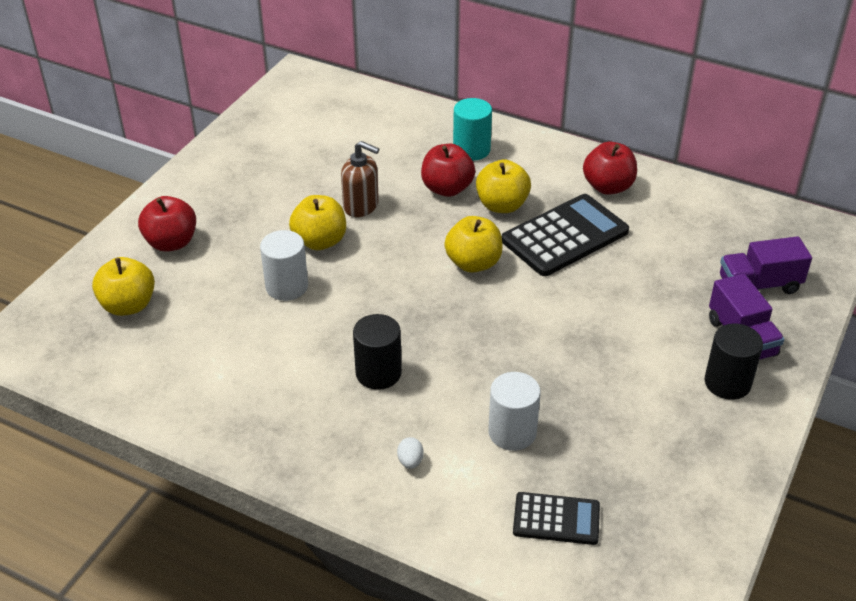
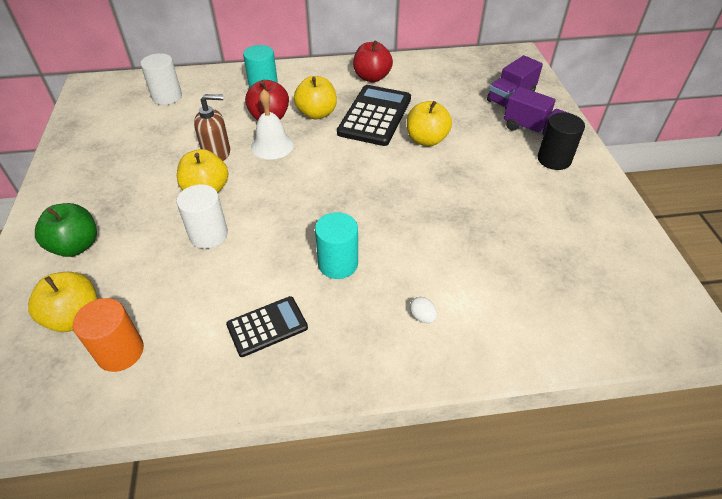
camera: 35 degrees left, 5 degrees up
red apple [138,196,196,252] -> green apple [35,203,97,257]
black cylinder [353,314,402,390] -> turquoise cylinder [315,212,358,279]
yellow apple [444,216,503,273] -> yellow apple moved to [407,101,452,146]
white cylinder [488,372,541,451] -> white cylinder moved to [140,53,182,105]
black calculator [513,492,600,545] -> black calculator moved to [226,296,308,357]
none -> orange cylinder [73,298,144,372]
none -> white bell [251,89,294,160]

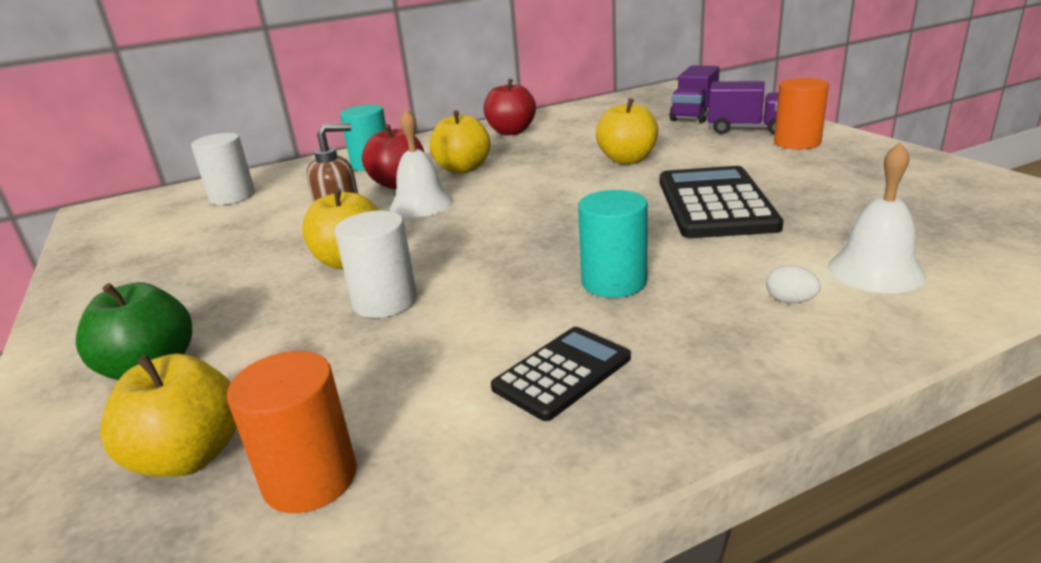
camera: 15 degrees left, 20 degrees down
black calculator [337,85,411,146] -> black calculator moved to [660,166,783,238]
black cylinder [537,113,585,170] -> orange cylinder [774,78,829,149]
none -> white bell [828,143,926,293]

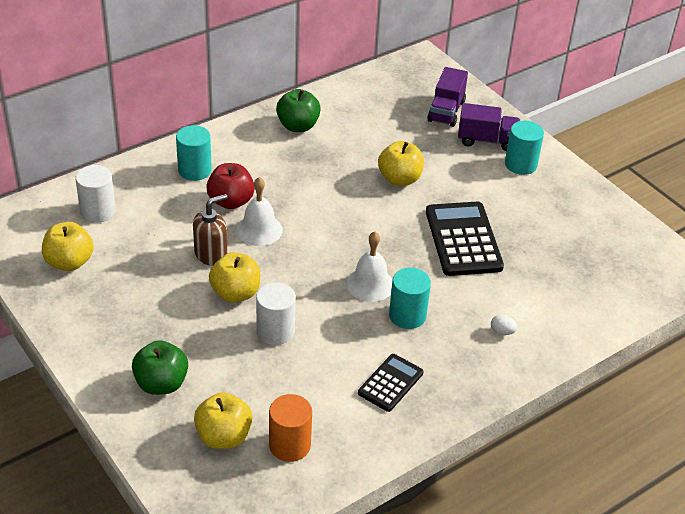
camera: 15 degrees left, 15 degrees up
yellow apple [429,110,490,173] -> yellow apple moved to [42,222,94,271]
red apple [484,79,536,135] -> green apple [276,89,321,132]
orange cylinder [774,78,829,149] -> turquoise cylinder [505,121,544,175]
white bell [828,143,926,293] -> white bell moved to [346,232,393,302]

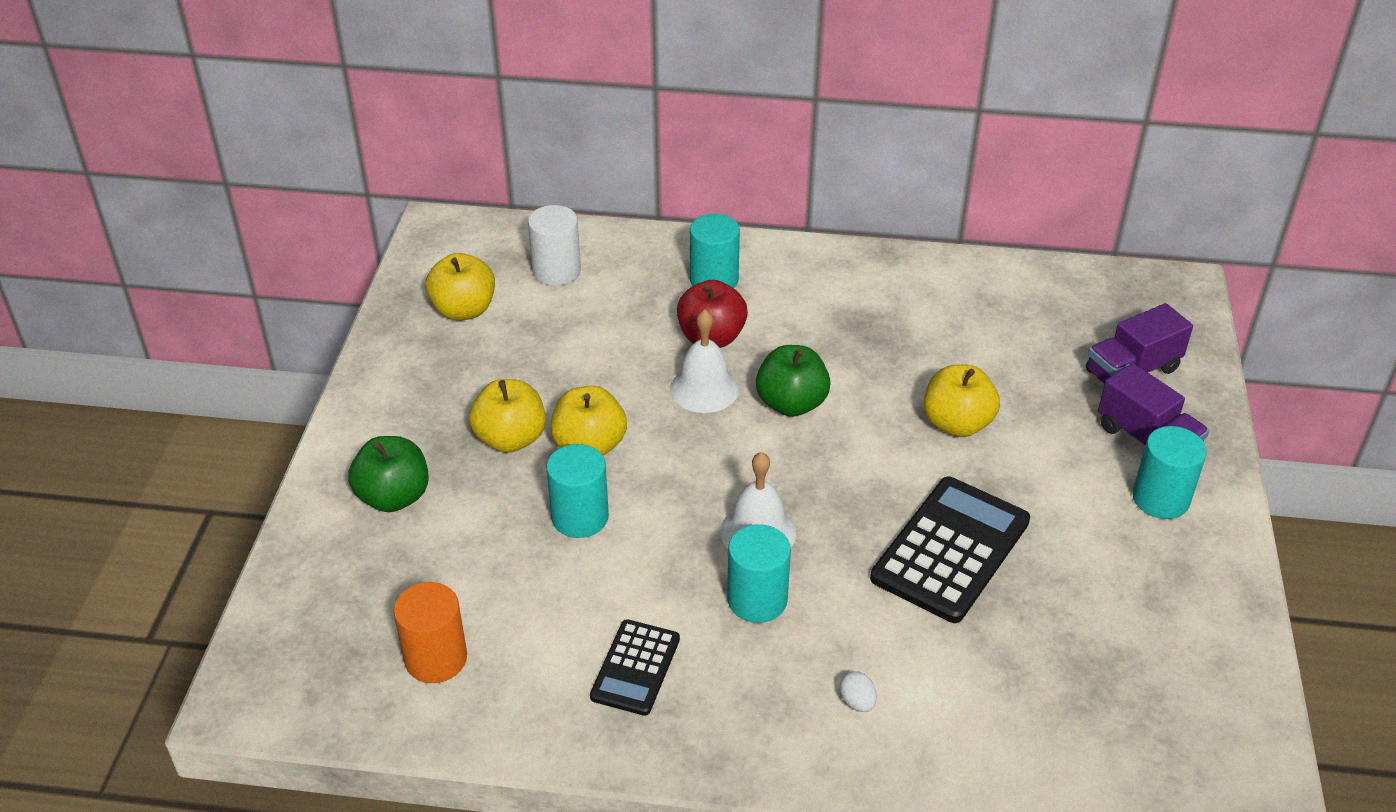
camera: 45 degrees right, 0 degrees up
brown soap dispenser [193,194,228,266] -> none
yellow apple [194,392,252,449] -> yellow apple moved to [469,379,546,453]
white cylinder [256,282,296,345] -> turquoise cylinder [546,444,609,538]
green apple [276,89,321,132] -> green apple moved to [756,345,831,417]
black calculator [358,354,424,412] -> black calculator turned 120 degrees clockwise [590,619,680,716]

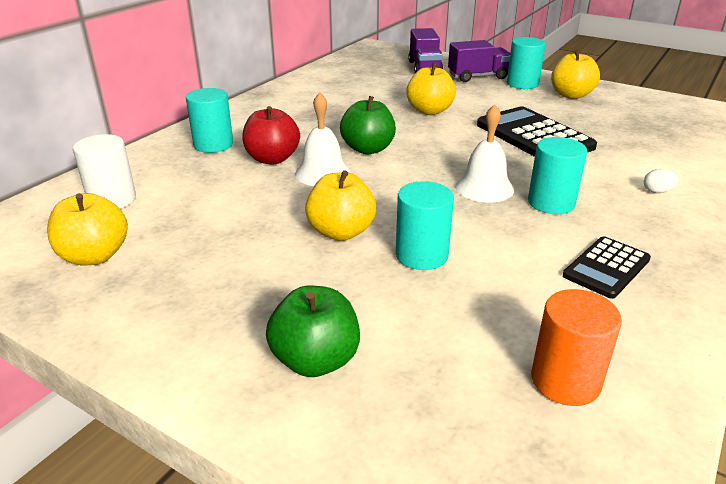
camera: 65 degrees left, 10 degrees down
yellow apple [469,379,546,453] -> yellow apple moved to [551,50,600,99]
black calculator [590,619,680,716] -> black calculator turned 90 degrees clockwise [563,236,651,299]

